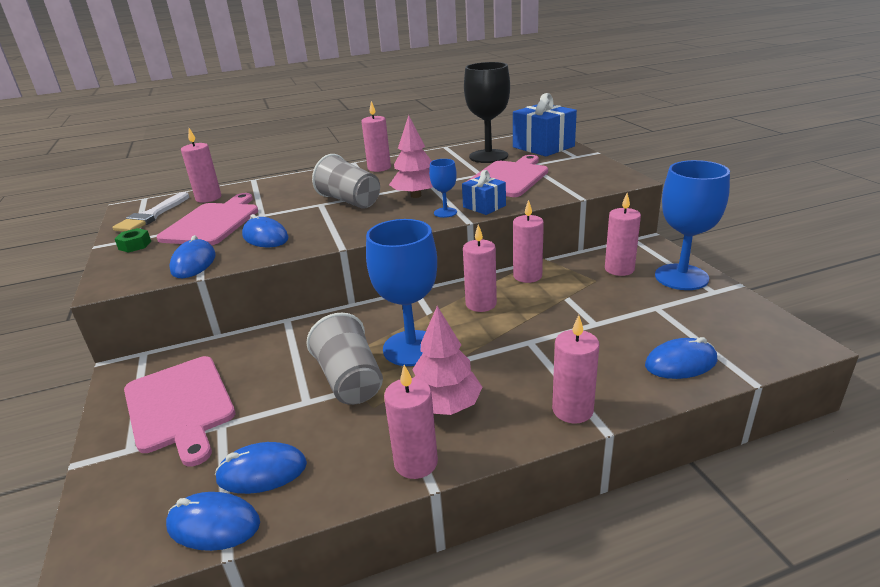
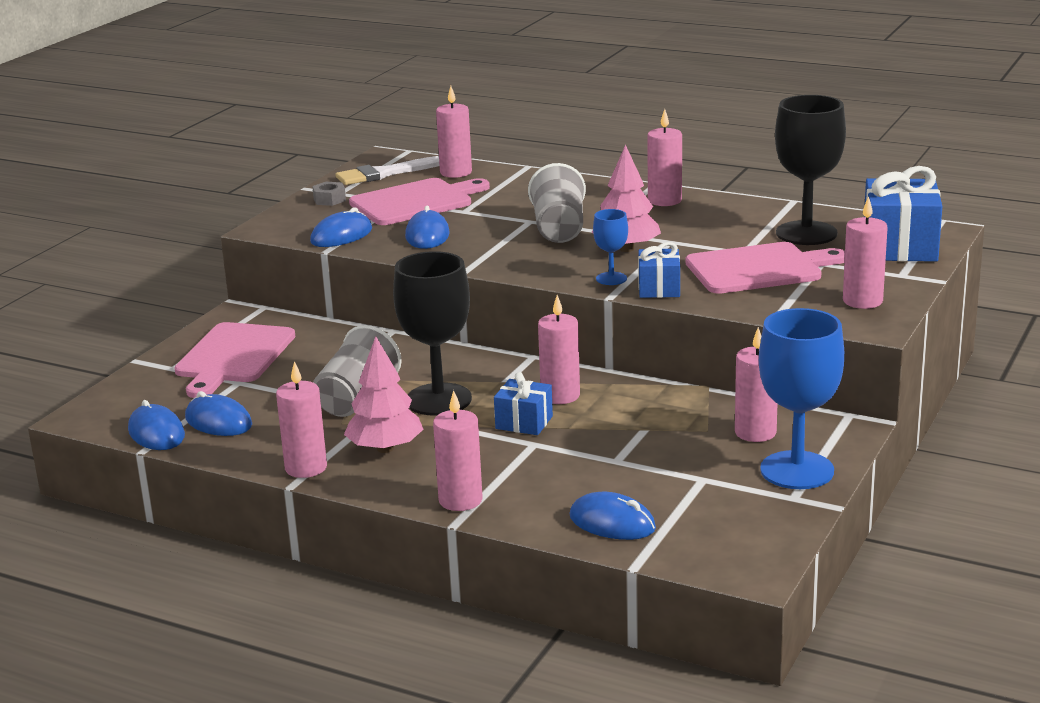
camera: 45 degrees right, 5 degrees down
green nut [115,228,151,253] -> grey nut [312,182,346,206]
blue goblet [366,219,437,366] -> black goblet [393,251,472,416]
pink candle [513,200,544,283] -> pink candle moved to [843,196,888,309]
none -> blue gift [494,372,553,435]

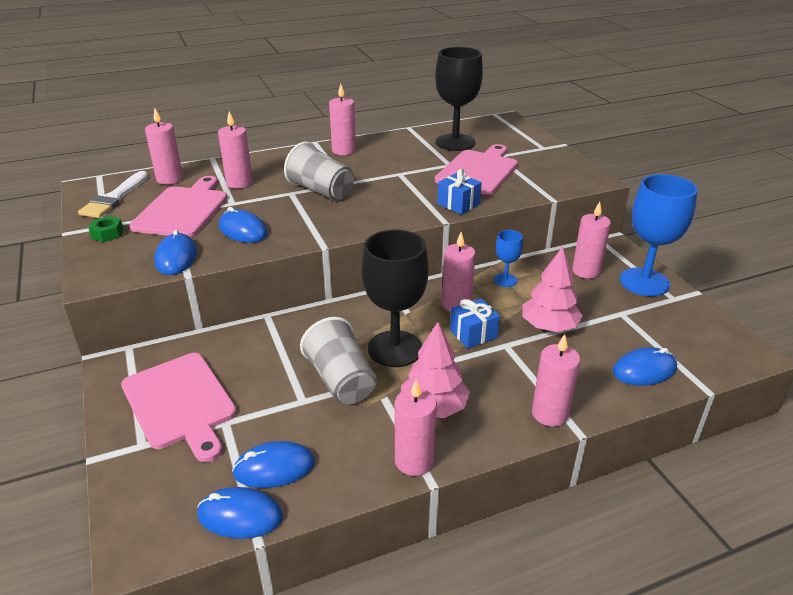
camera: 50 degrees left, 10 degrees up
grey nut [312,182,346,206] -> green nut [89,216,124,242]
pink tree [592,144,661,252] -> pink tree moved to [522,247,583,332]
blue goblet [593,209,628,285] -> blue goblet moved to [494,230,523,287]
pink candle [843,196,888,309] -> pink candle moved to [218,111,253,188]
blue gift [864,166,942,262] -> none

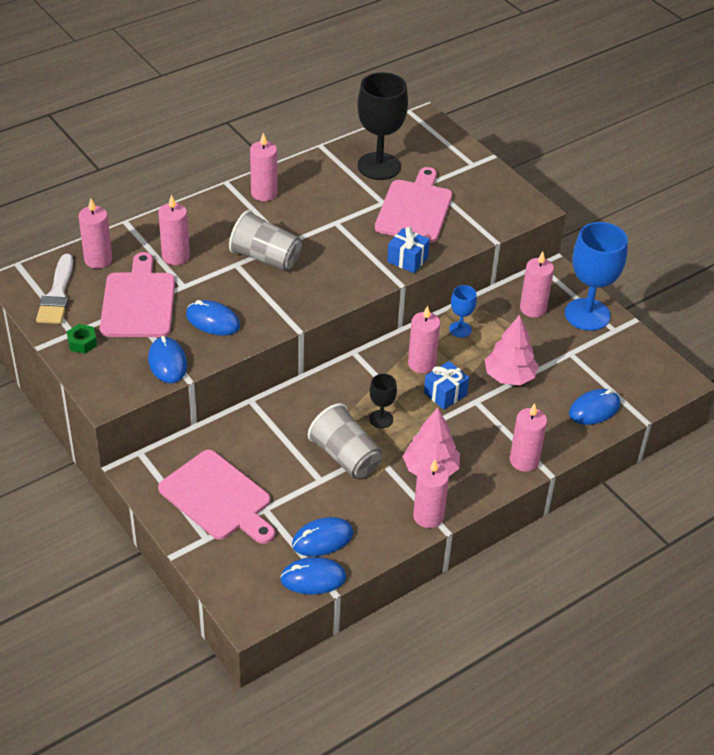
camera: 15 degrees left, 10 degrees up
black goblet [362,230,429,367] -> black goblet [369,374,397,428], size x0.49

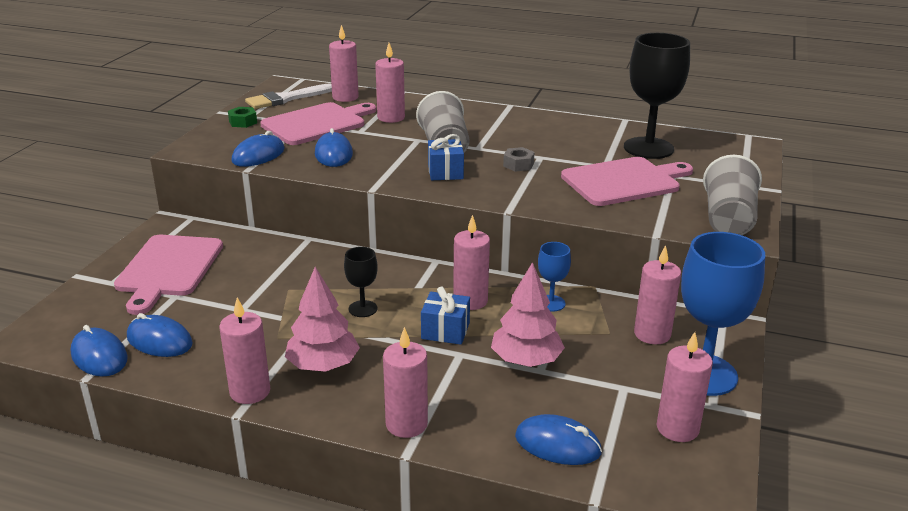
camera: 55 degrees right, 15 degrees down
pink candle [250,132,278,201] -> pink candle moved to [657,332,713,442]
grey cup [308,403,383,479] -> grey cup moved to [703,155,762,235]
blue gift [387,227,430,273] -> blue gift moved to [428,134,464,180]
none -> grey nut [503,147,535,172]

